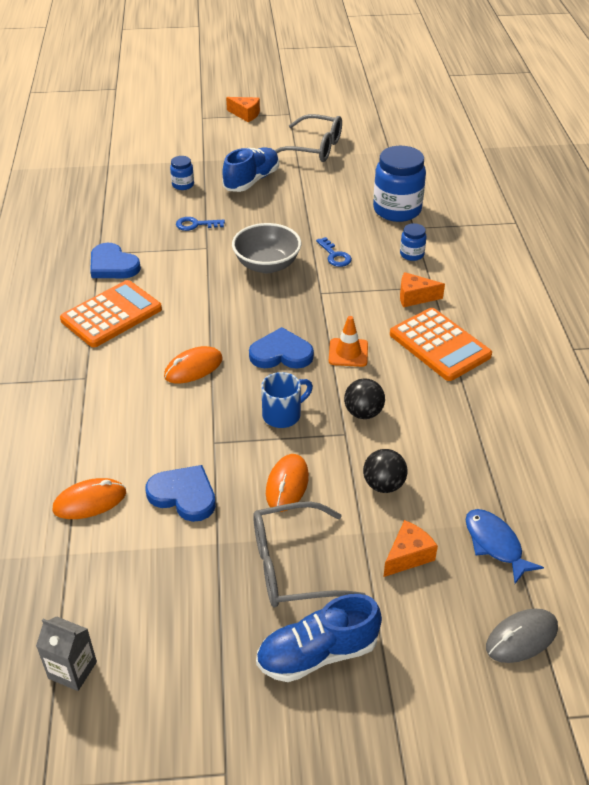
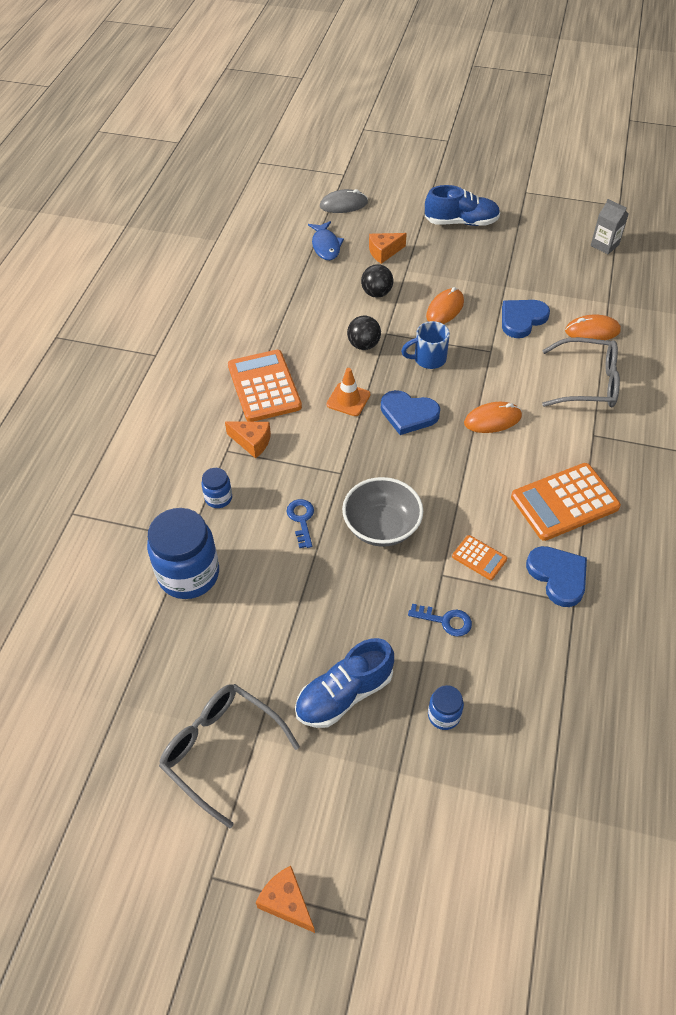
camera: 160 degrees left, 10 degrees up
blue heart [145,465,216,522] -> blue heart turned 90 degrees clockwise [502,300,550,338]
grey glasses [253,501,366,607] -> grey glasses moved to [542,337,620,407]
none -> orange calculator [452,535,507,580]

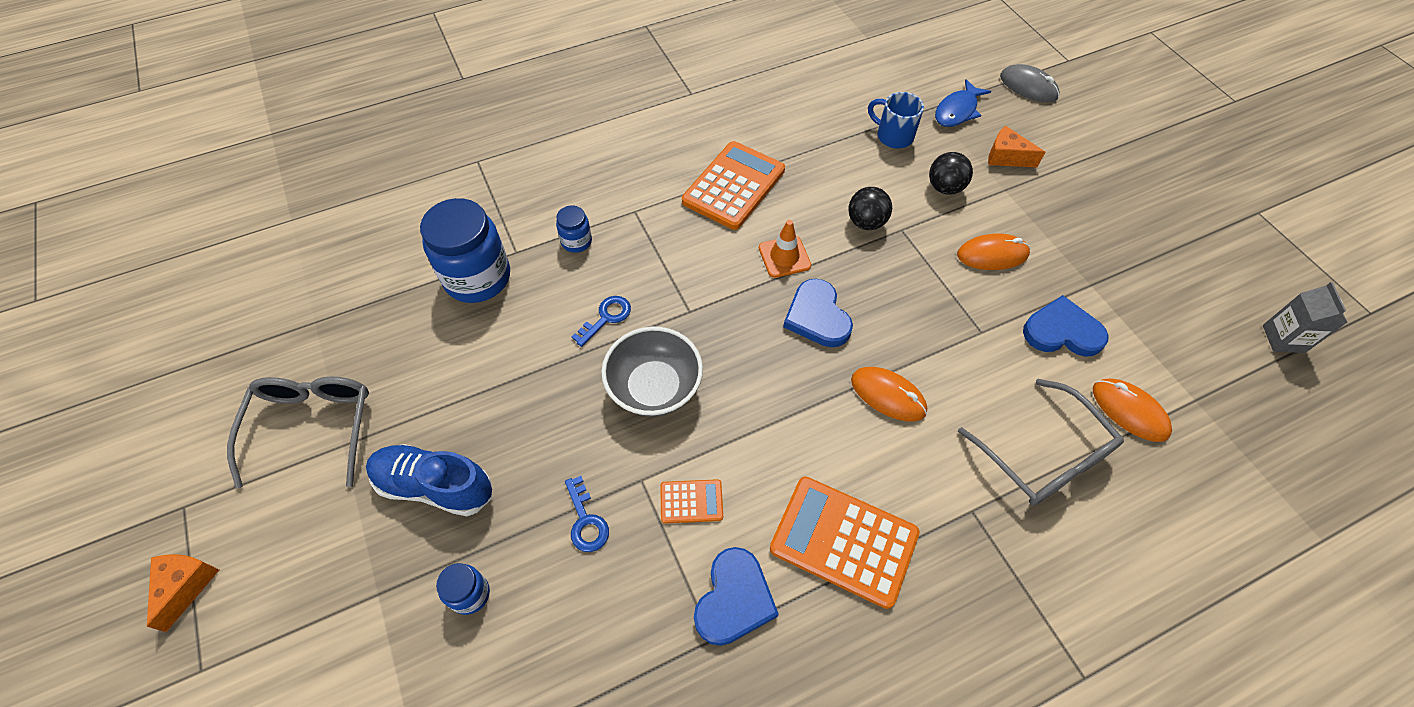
camera: 50 degrees right, 5 degrees up
orange cheese [225,421,271,459] -> none
blue mug [401,321,450,369] -> blue mug moved to [868,92,924,149]
blue shoe [425,185,500,226] -> none
orange calculator [452,535,507,580] -> orange calculator turned 90 degrees counterclockwise [660,479,723,524]

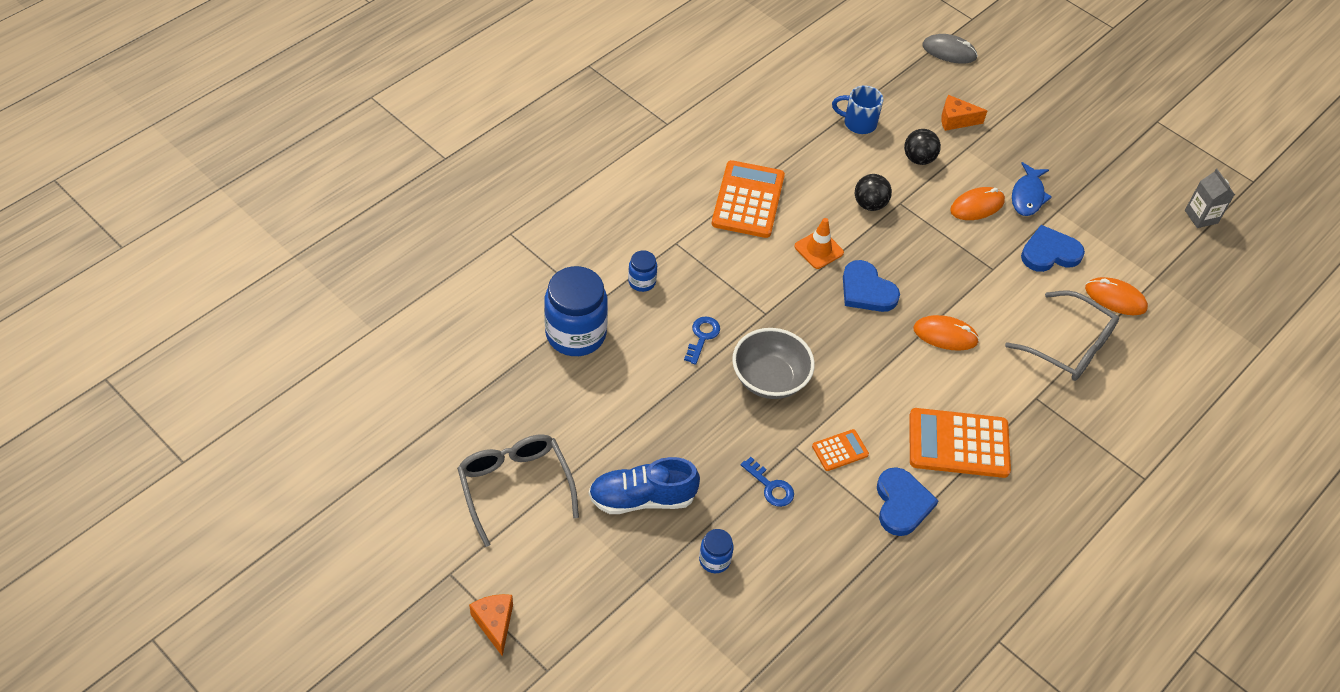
camera: 25 degrees left, 5 degrees down
blue fish [935,79,991,127] -> blue fish moved to [1012,162,1052,216]

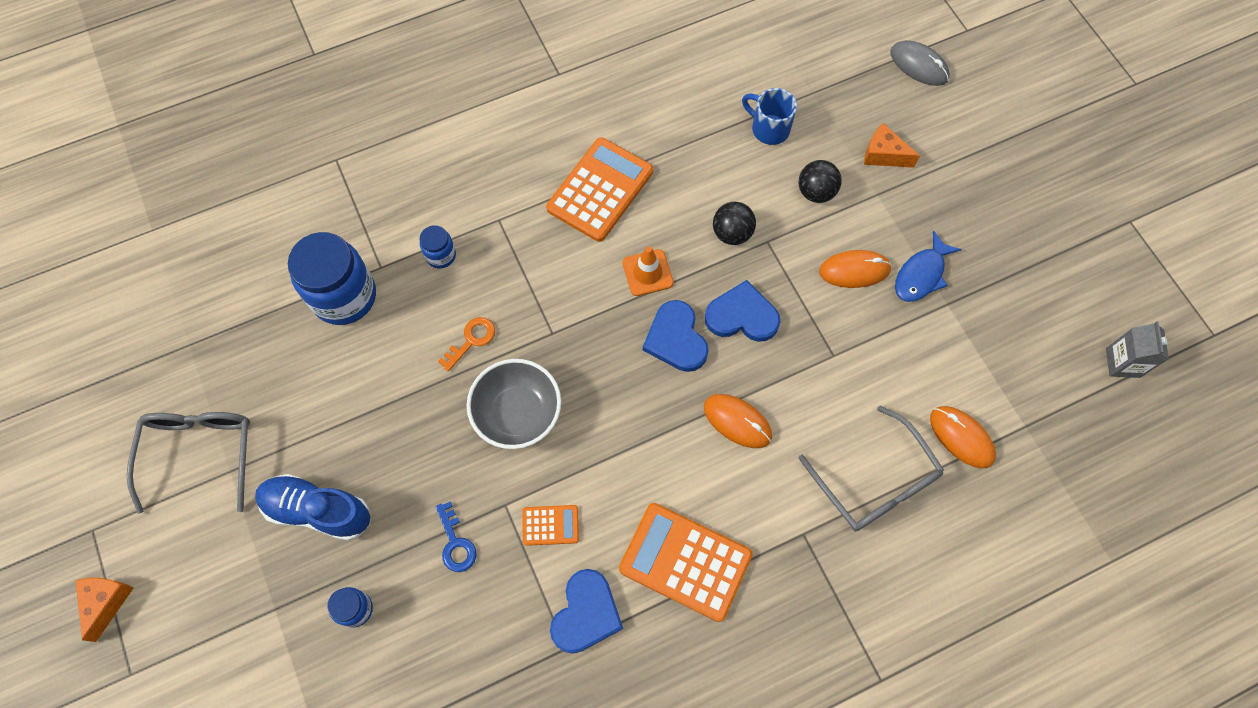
camera: 25 degrees right, 15 degrees up
blue key [684,316,720,365] -> orange key [438,317,495,372]
blue heart [1021,225,1085,272] -> blue heart moved to [705,280,780,342]

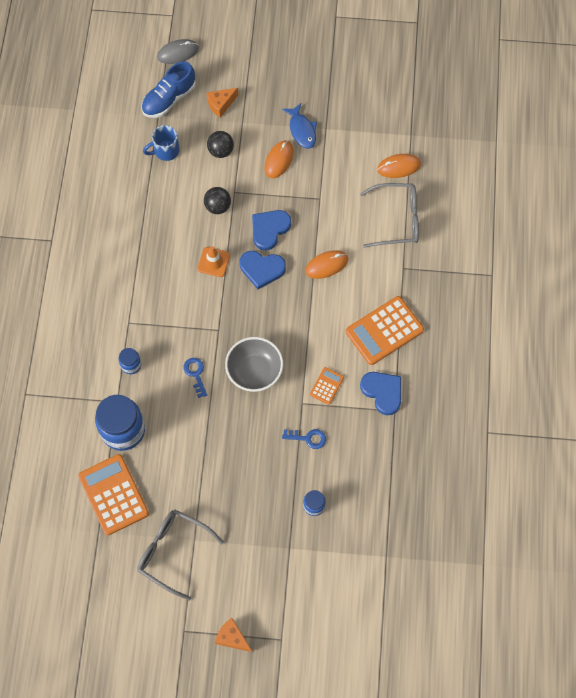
camera: 60 degrees left, 0 degrees up
blue shoe [255,474,371,541] -> blue shoe moved to [141,61,196,118]
orange key [438,317,495,372] -> blue key [184,358,207,398]
orange calculator [546,137,653,242] -> orange calculator moved to [78,454,149,535]
grey carton [1106,321,1169,378] -> none

